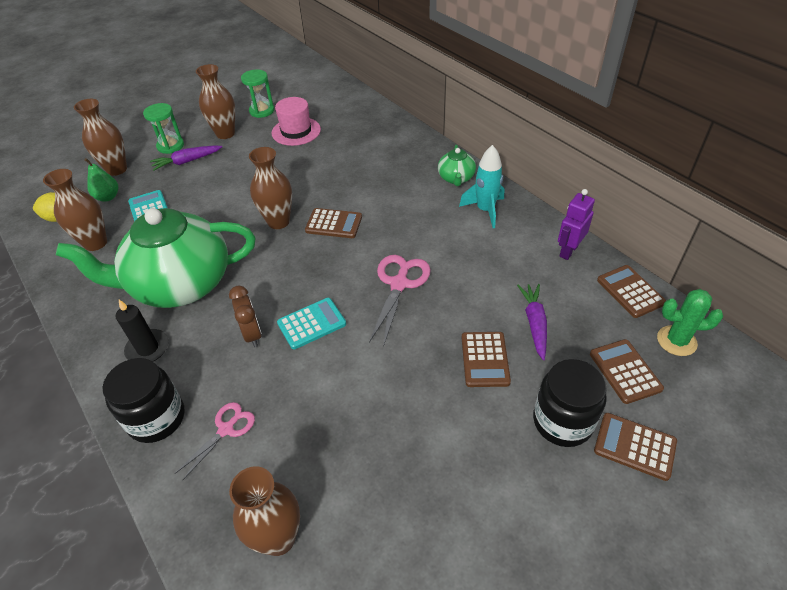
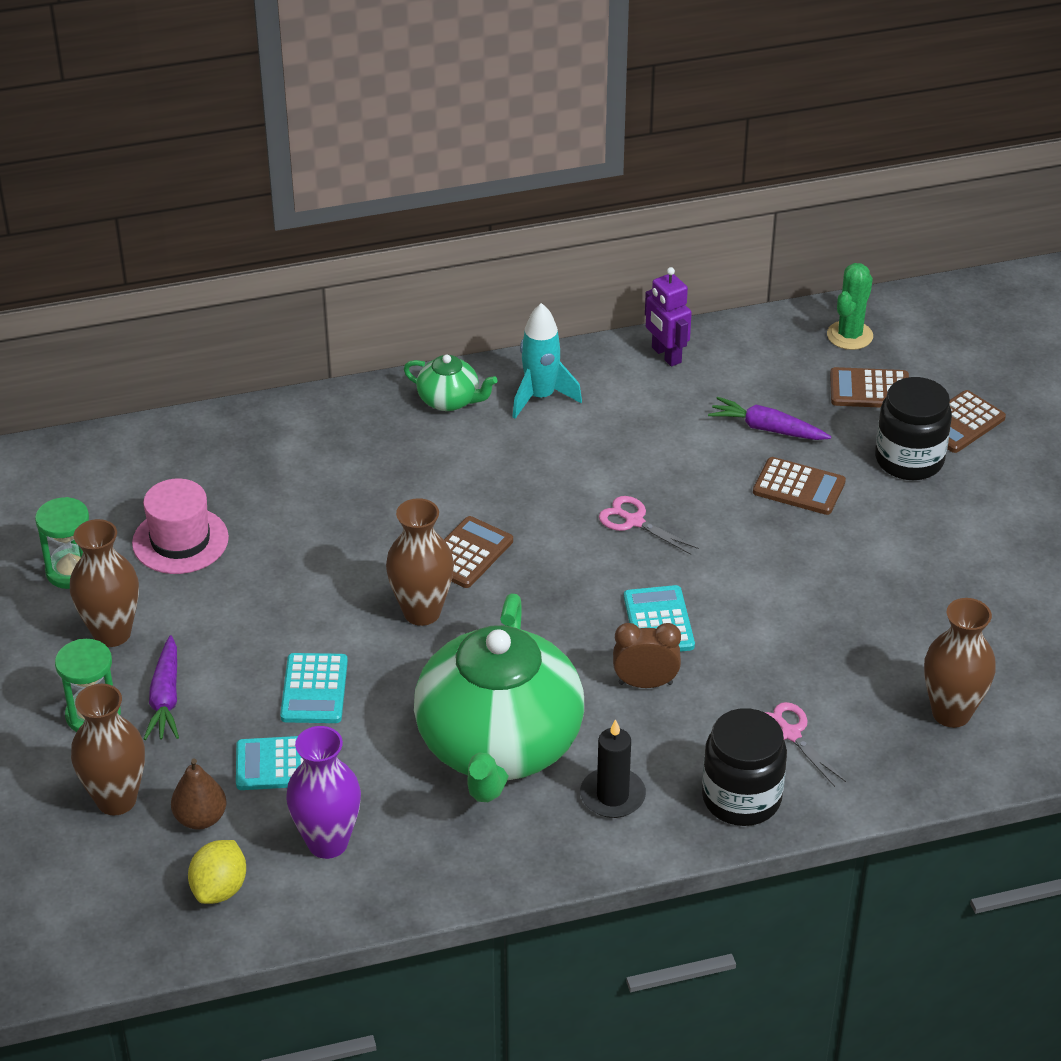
camera: 70 degrees left, 5 degrees down
brown vase [43,169,107,251] -> purple vase [286,726,361,859]
green pear [84,158,118,202] -> brown pear [171,758,226,829]
pink scissors [369,255,431,347] -> pink scissors [599,496,699,555], size x0.63
brown calculator [597,265,666,318] -> none
none -> turquoise calculator [280,653,348,723]

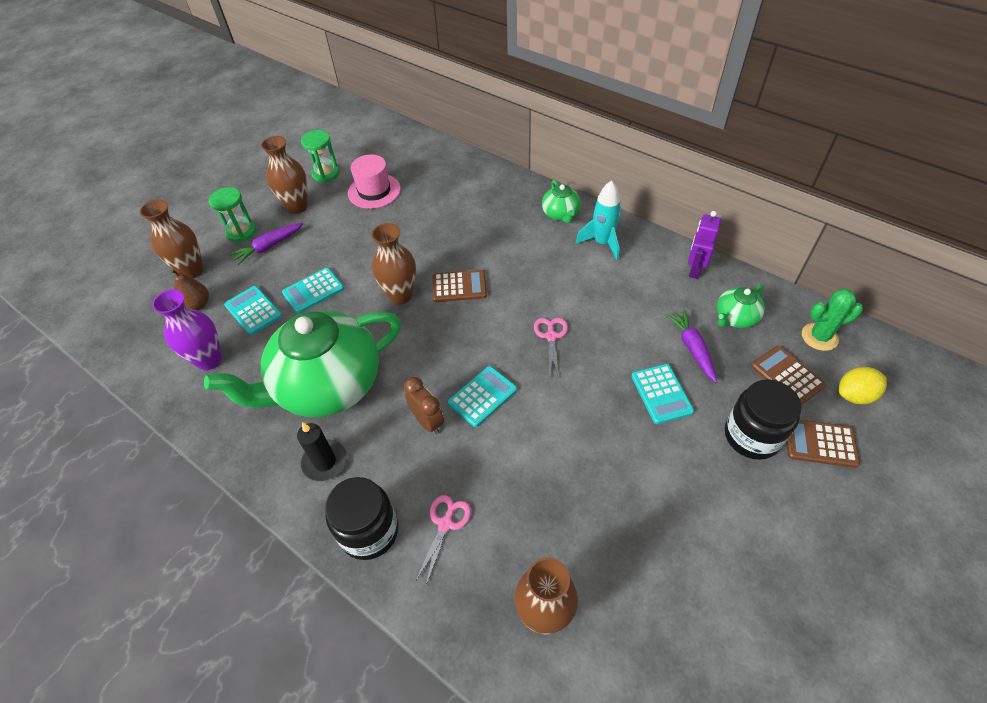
camera: 55 degrees right, 10 degrees up
yellow lemon [188,840,246,904] -> yellow lemon moved to [839,367,887,404]
brown calculator [753,457,846,515] -> turquoise calculator [631,364,694,424]
none -> green teapot [717,285,765,328]

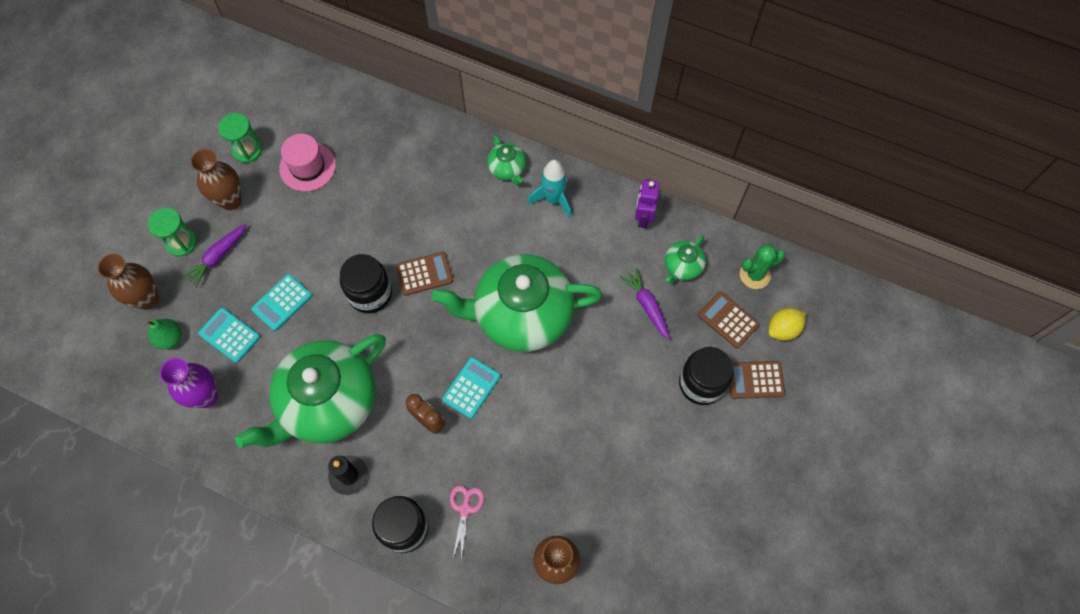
camera: 15 degrees left, 15 degrees up
brown pear [170,269,209,310] -> green pear [147,319,181,349]
brown vase [372,223,416,305] -> black jar [340,254,392,314]
pink scissors [534,318,568,378] -> green teapot [432,254,602,352]
turquoise calculator [631,364,694,424] -> none

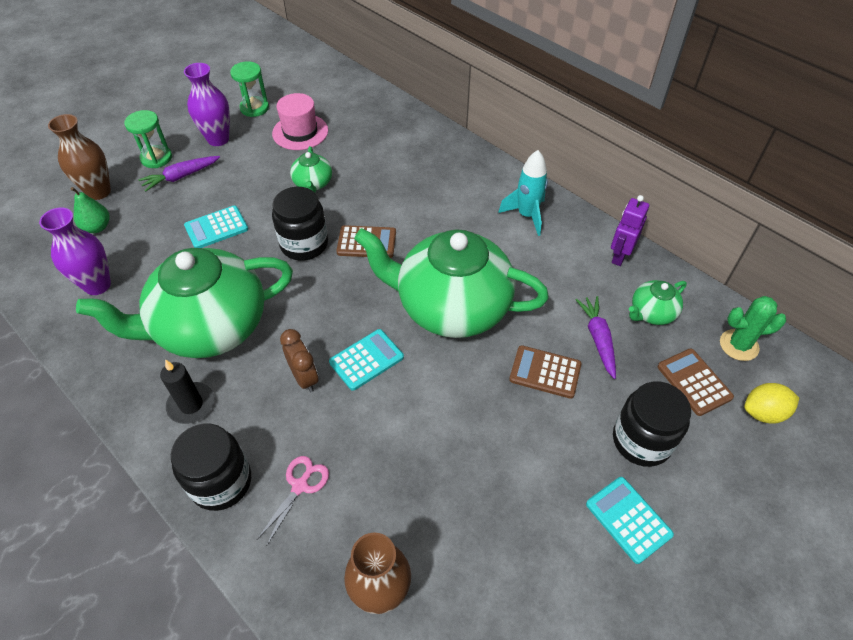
camera: 20 degrees right, 15 degrees down
brown vase [191,149,242,210] -> purple vase [184,63,230,146]
turquoise calculator [198,308,260,363] -> turquoise calculator moved to [586,477,674,564]
green teapot [487,135,526,185] -> green teapot moved to [290,146,332,193]
brown calculator [729,361,785,399] -> brown calculator moved to [509,345,581,399]

